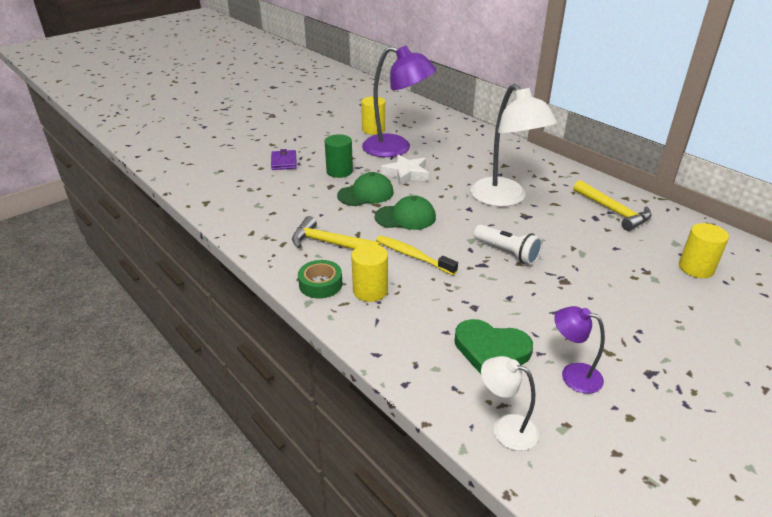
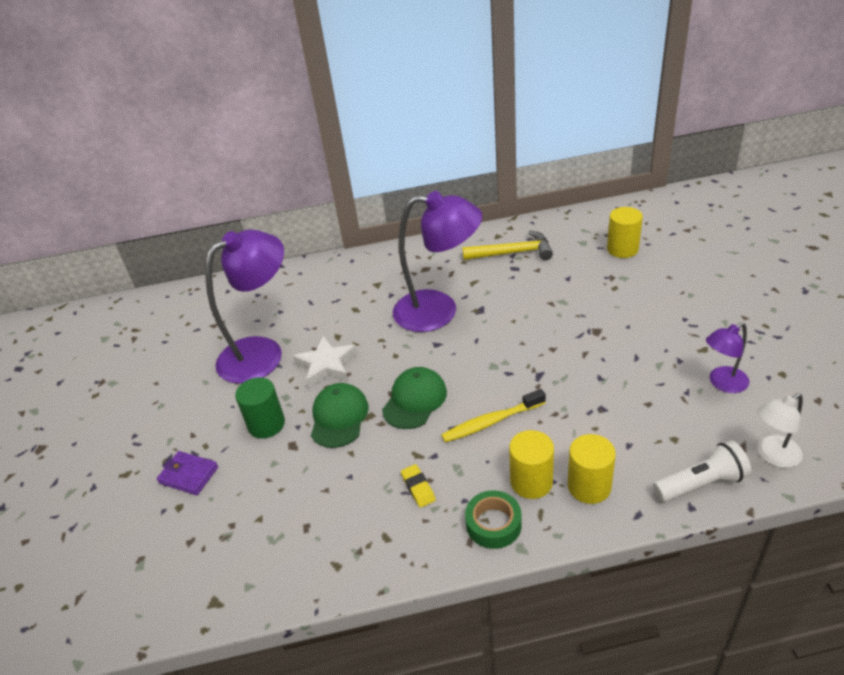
camera: 55 degrees left, 5 degrees up
yellow hammer [292,216,382,249] -> yellow eraser [401,464,436,508]
yellow cylinder [361,96,385,135] -> yellow cylinder moved to [568,434,616,504]
green heart [454,319,533,374] -> none
white lamp [470,84,557,207] -> purple lamp [393,191,483,332]
white flashlight [474,225,543,265] -> white flashlight moved to [653,440,751,502]

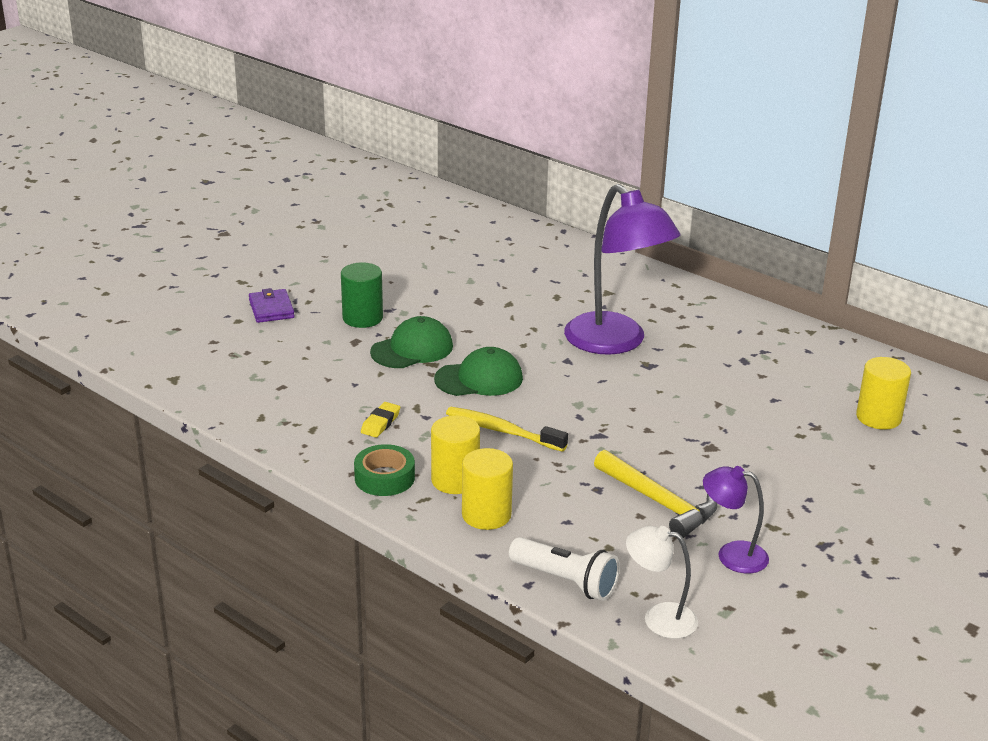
camera: 45 degrees right, 10 degrees down
purple lamp [205,229,284,384] -> none
white star [293,336,358,389] -> none
yellow hammer [462,230,553,260] -> yellow hammer moved to [594,450,717,538]

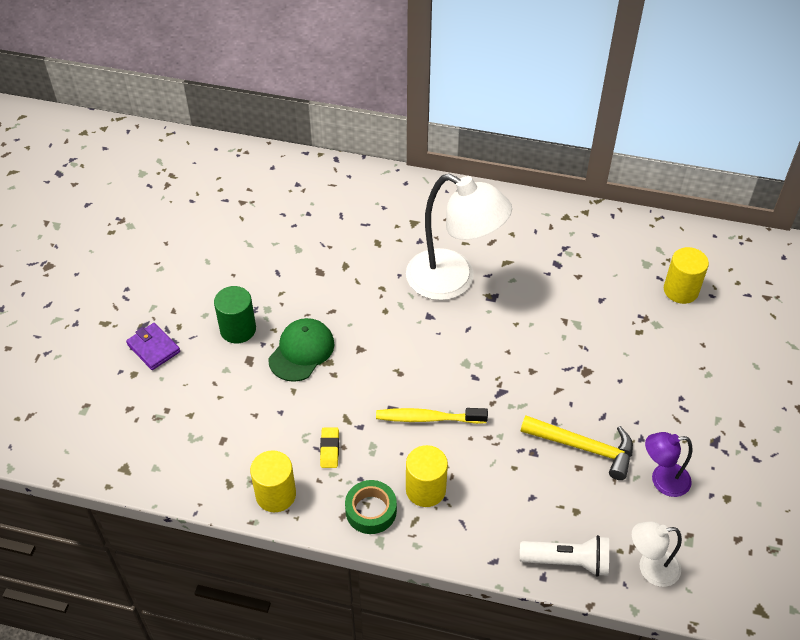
camera: 25 degrees left, 20 degrees up
green cap [434,347,523,396] -> none
yellow cylinder [462,448,513,530] -> yellow cylinder moved to [250,450,296,512]
purple lamp [564,184,680,355] -> white lamp [406,174,512,300]

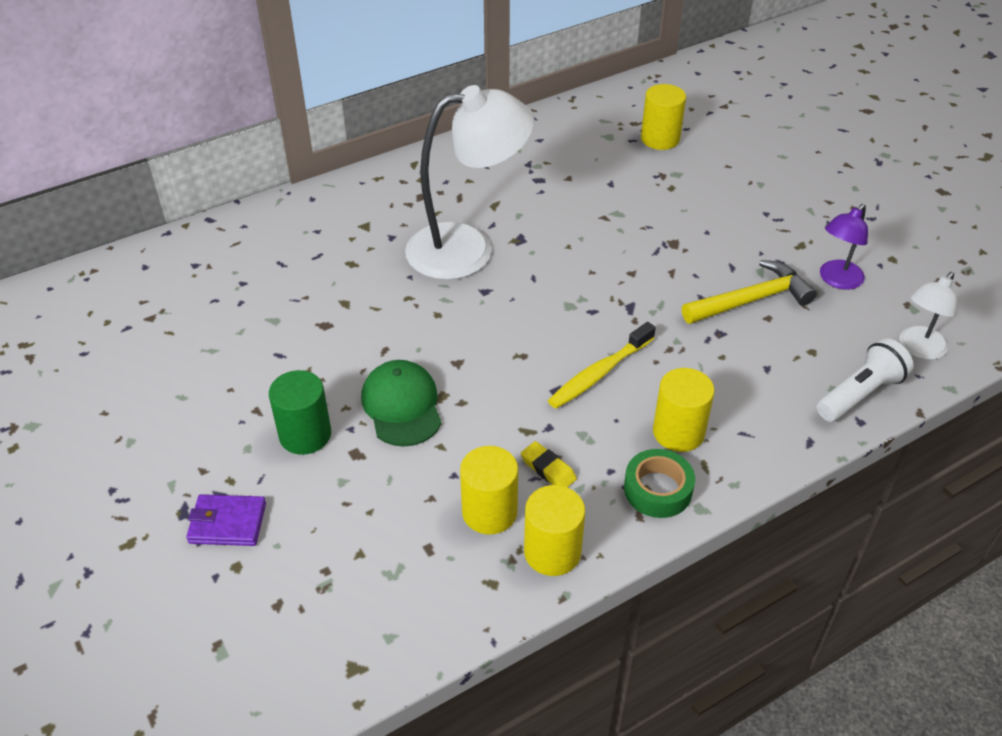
camera: 45 degrees left, 5 degrees down
none -> yellow cylinder [460,446,518,535]

